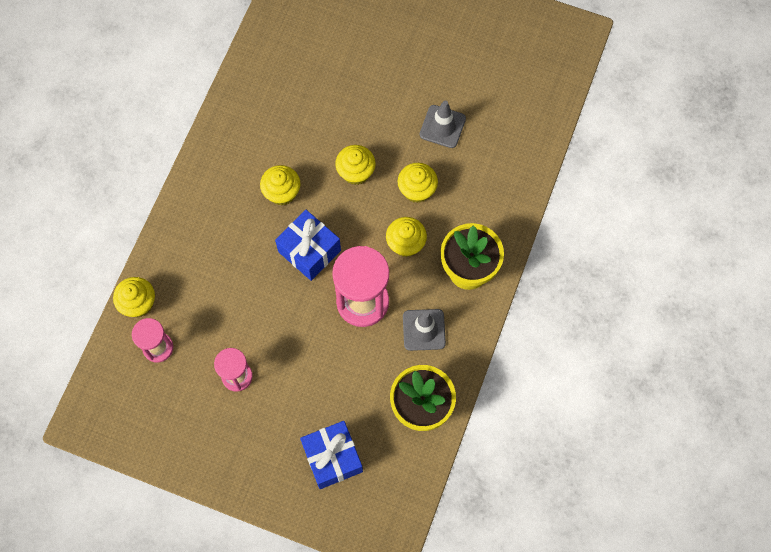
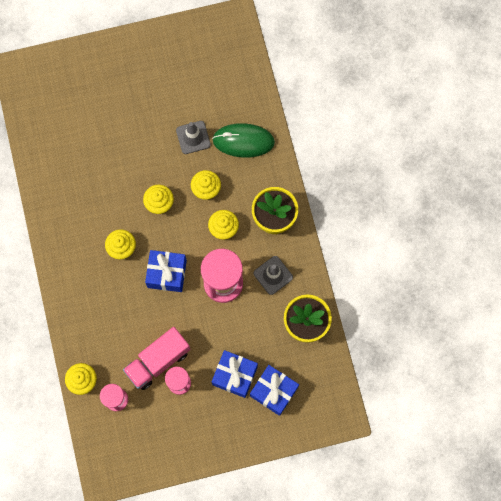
camera: 35 degrees left, 5 degrees up
none -> pink truck [123,327,191,390]
none -> green mouse [212,123,275,158]
none -> blue gift [212,350,258,398]

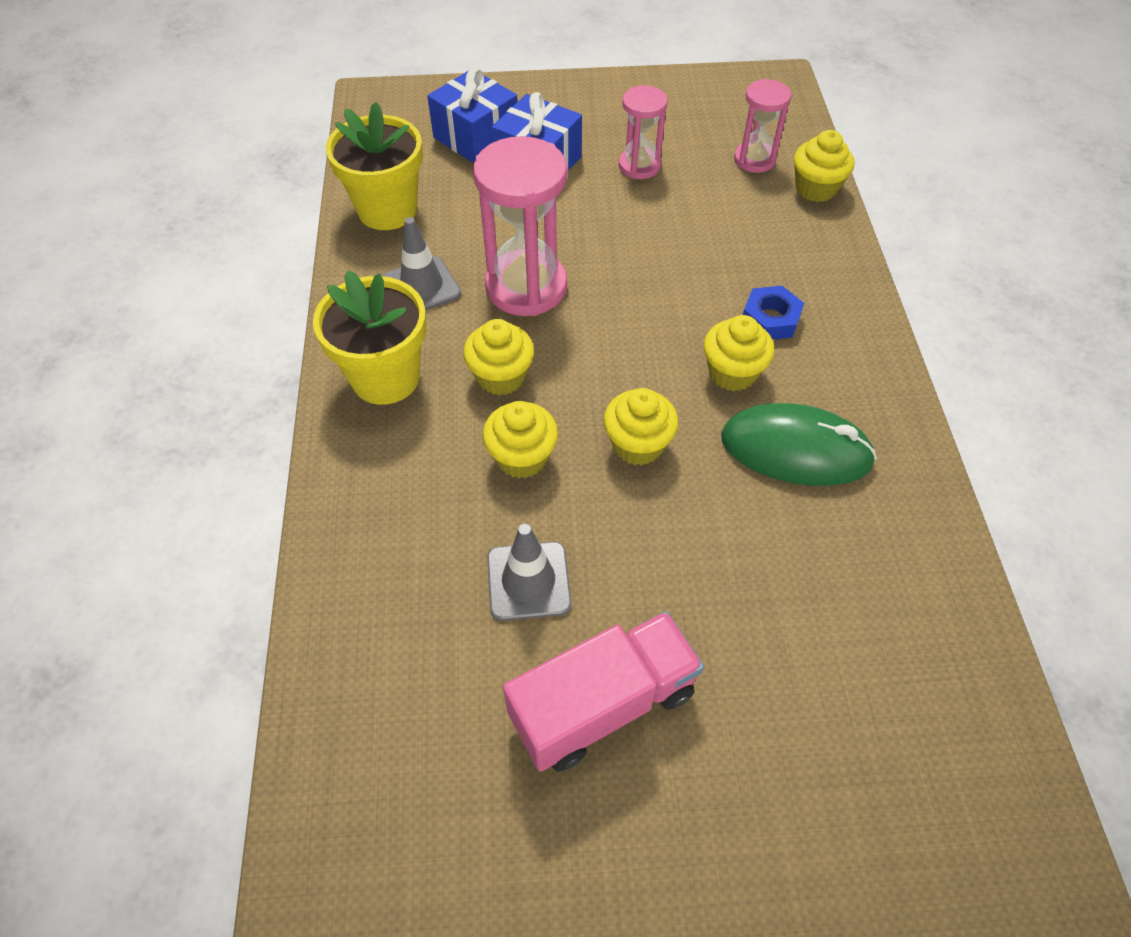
camera: 170 degrees left, 20 degrees down
pink truck [123,327,191,390] -> pink truck moved to [503,611,704,772]
blue gift [145,250,187,292] -> none
green mouse [212,123,275,158] -> green mouse moved to [721,403,877,486]
none -> blue nut [743,286,804,340]

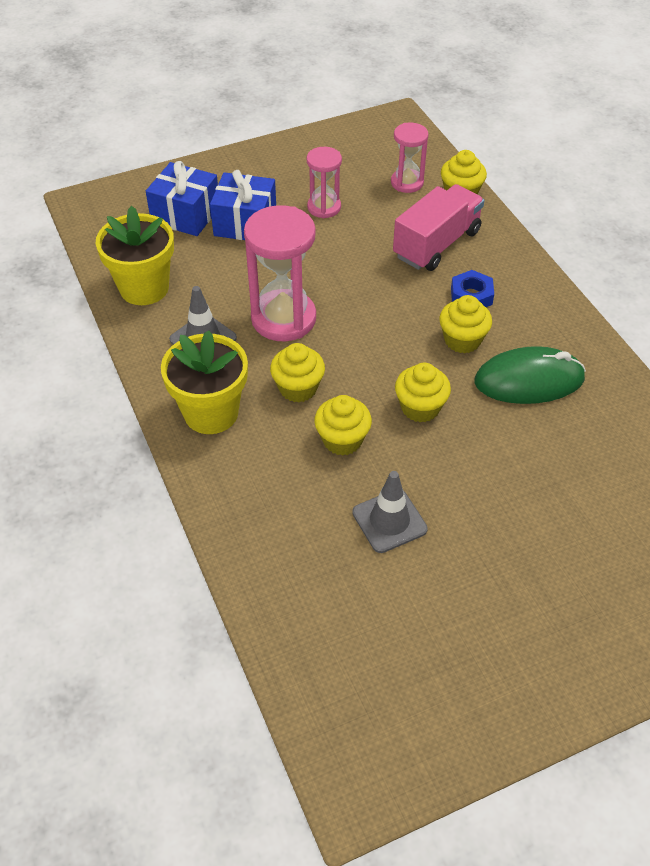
camera: 20 degrees left, 5 degrees down
pink truck [503,611,704,772] -> pink truck moved to [393,184,484,271]

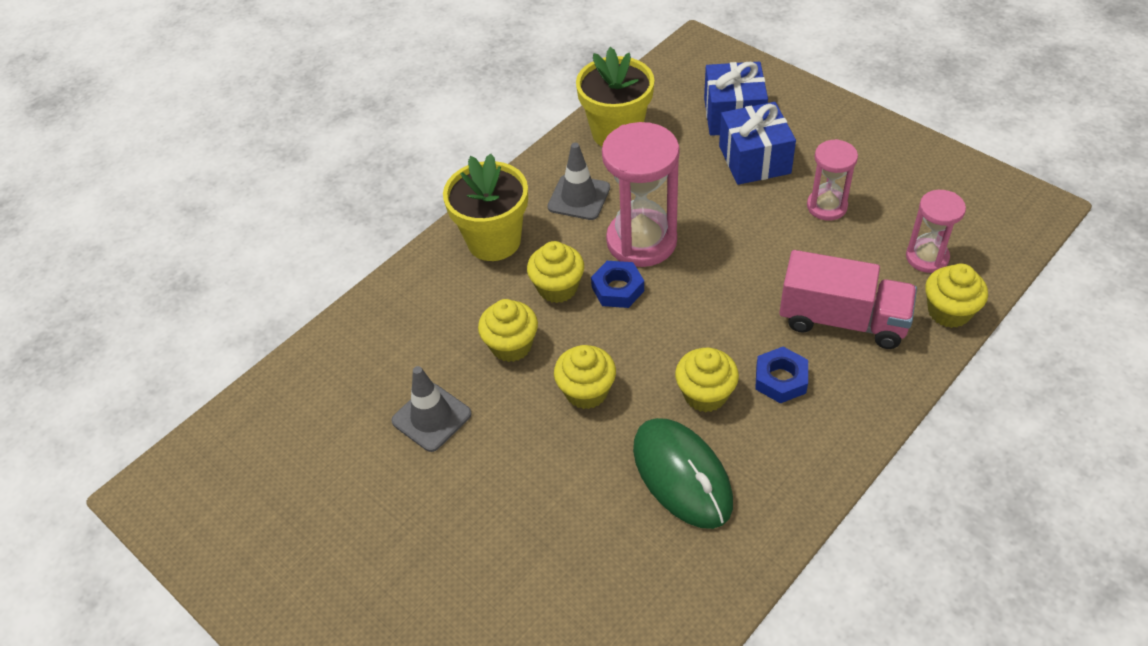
camera: 70 degrees right, 0 degrees up
none -> blue nut [591,261,644,308]

